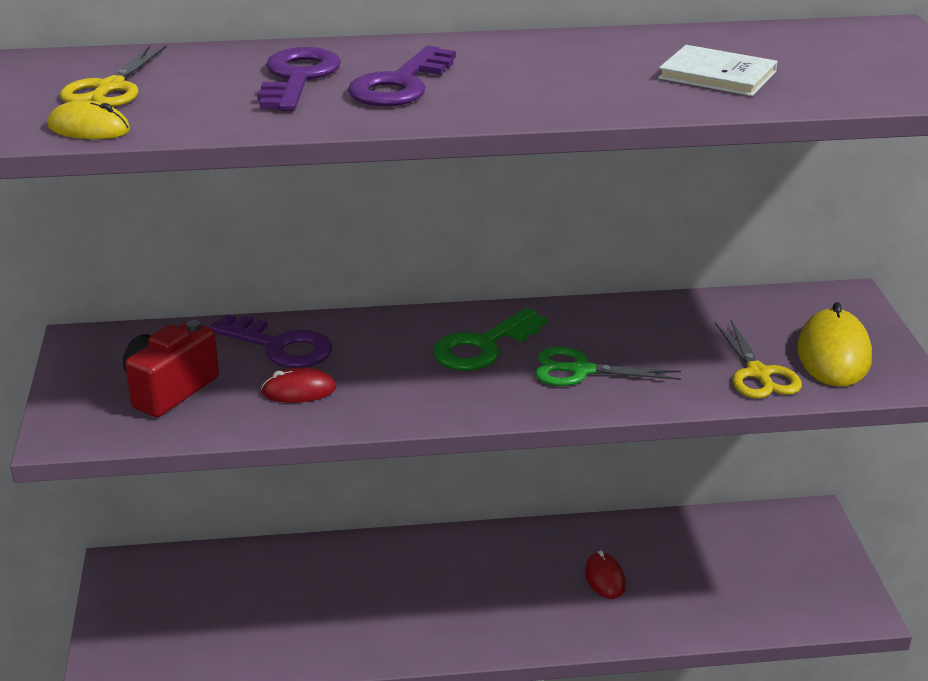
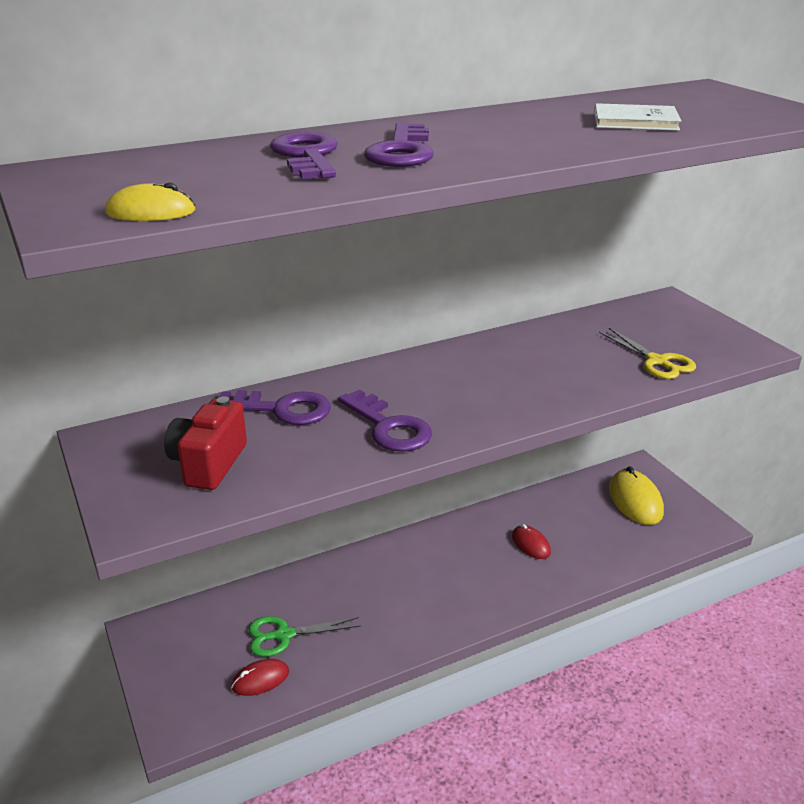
camera: 20 degrees left, 0 degrees up
yellow scissors [60,46,167,107] -> none
red mouse [261,367,336,403] -> red mouse moved to [231,659,289,696]
green key [433,308,547,371] -> none
green scissors [535,347,681,386] -> green scissors moved to [248,616,361,657]
yellow mouse [797,302,872,387] -> yellow mouse moved to [609,466,664,525]
none -> purple key [338,389,432,452]

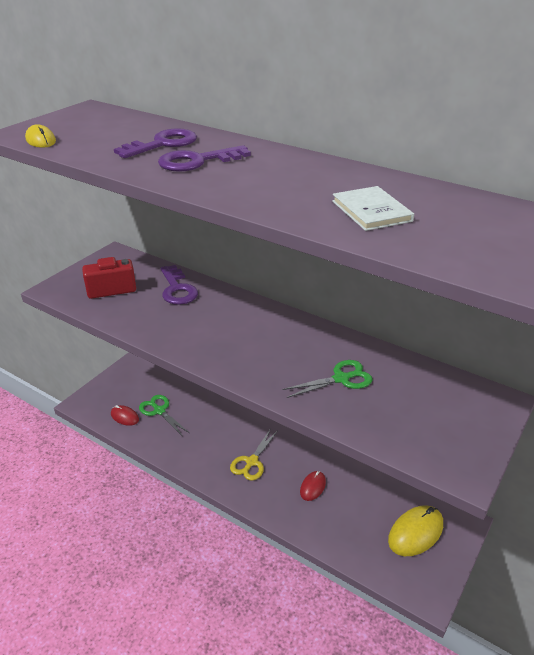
camera: 60 degrees right, 5 degrees up
purple key [338,389,432,452] -> none
yellow scissors [599,328,696,379] -> yellow scissors moved to [230,428,278,481]
none -> green scissors [282,360,373,398]

